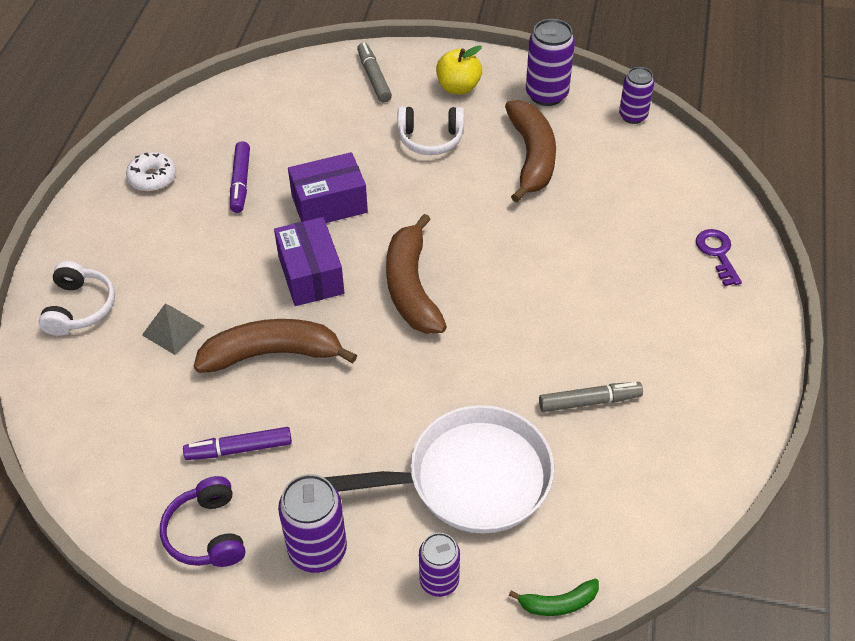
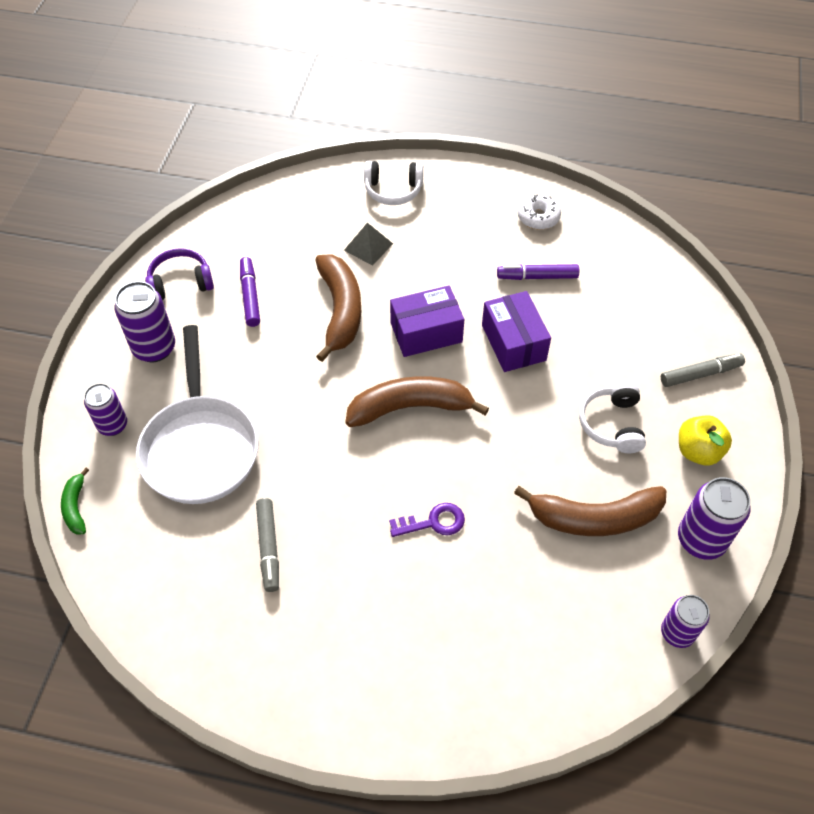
camera: 90 degrees right, 5 degrees up
purple key [696,229,742,286] -> purple key moved to [389,503,465,537]

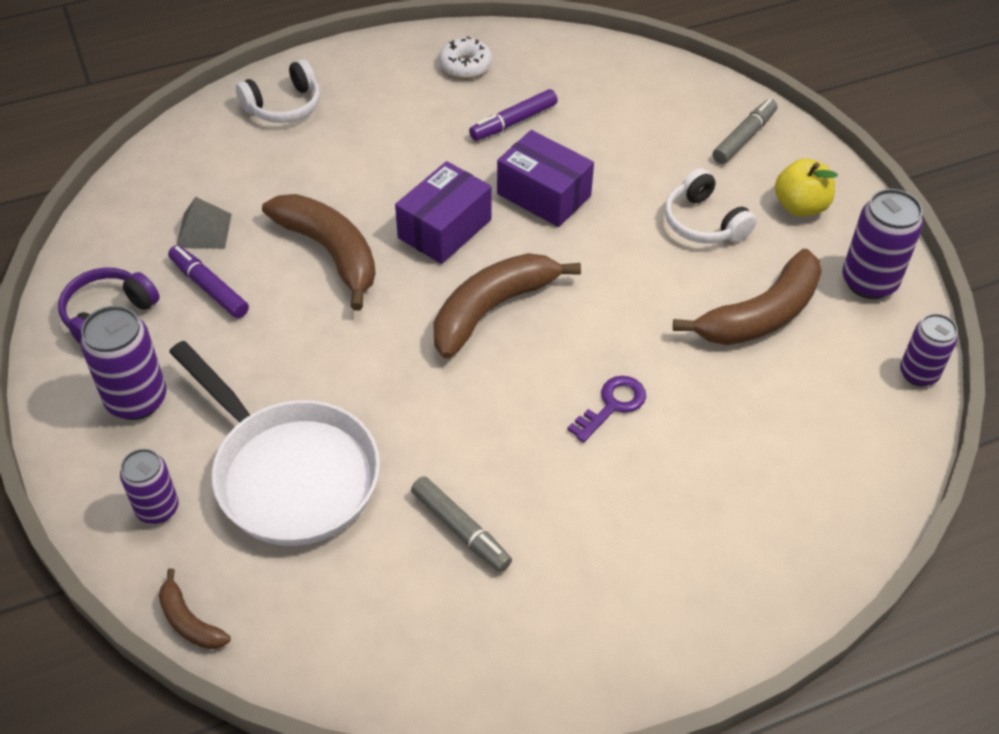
camera: 35 degrees left, 5 degrees down
green banana [61,468,89,534] -> brown banana [159,568,231,649]
grey pyramid [344,223,393,266] -> grey pyramid moved to [177,197,232,249]

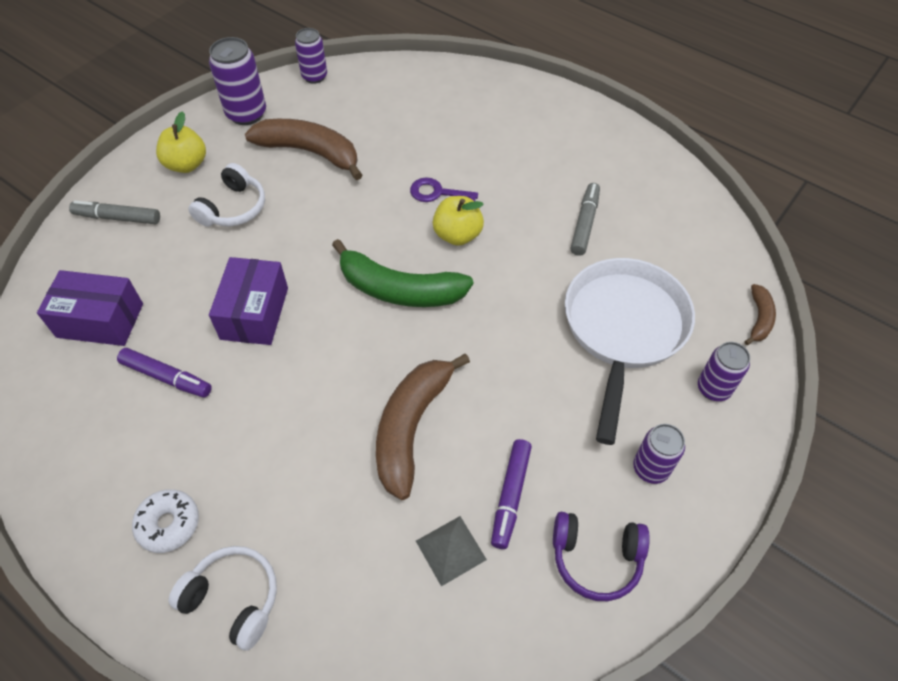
camera: 120 degrees left, 5 degrees up
purple can [80,306,167,420] -> purple can [633,424,685,484], size x0.66
purple box [395,161,492,264] -> purple box moved to [37,270,143,346]
brown banana [434,253,581,358] -> green banana [332,239,473,307]
white donut [439,36,492,79] -> white donut moved to [132,489,199,553]
none -> yellow apple [433,196,484,246]

